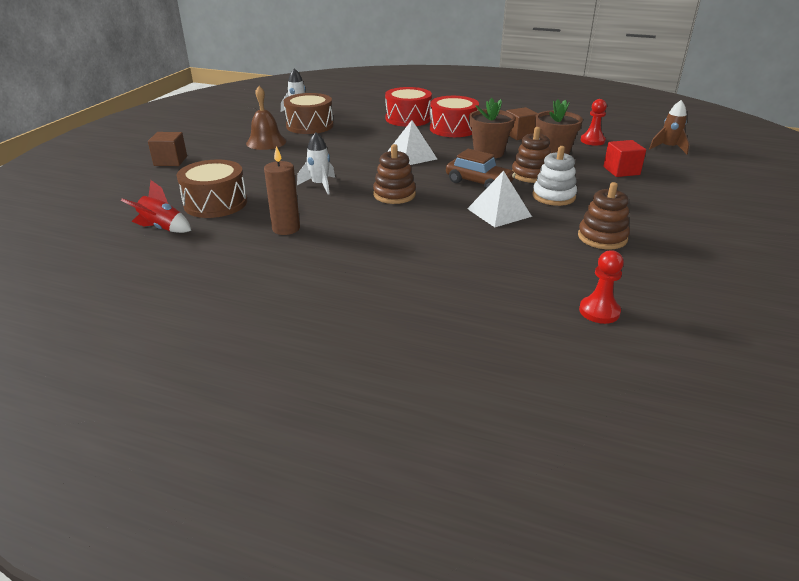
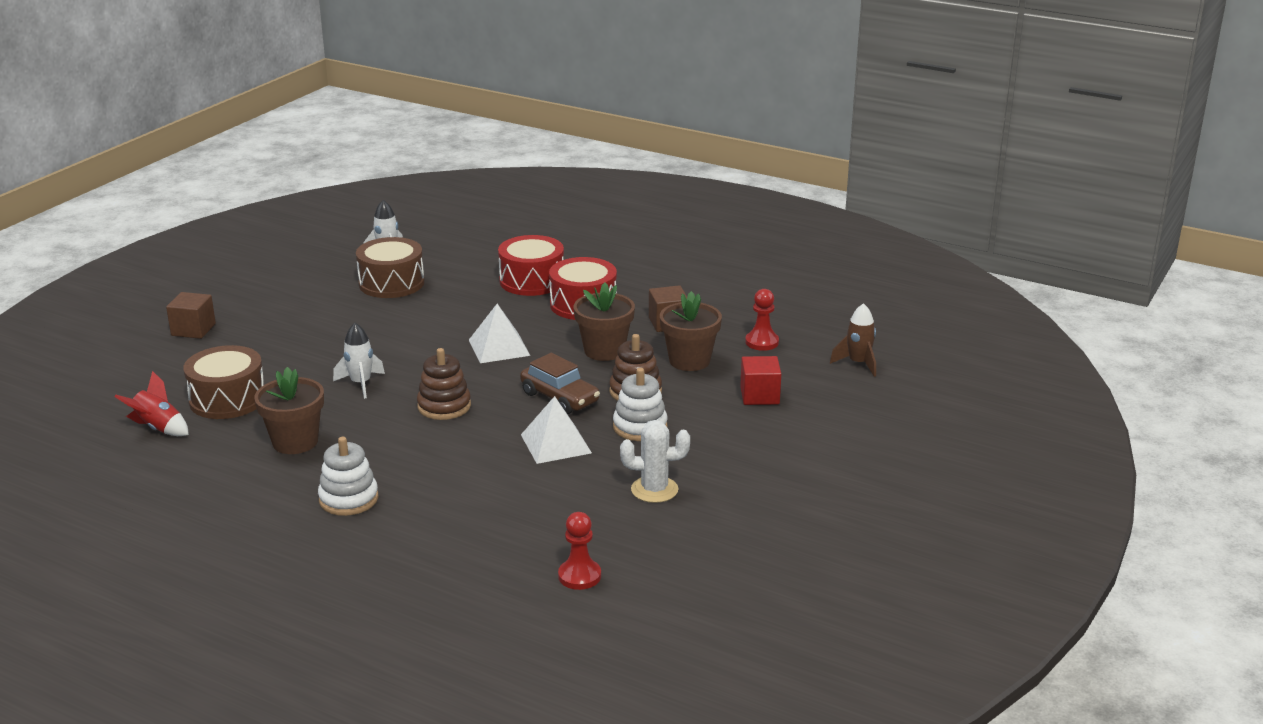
camera: 10 degrees right, 5 degrees down
brown bell [246,86,286,150] -> none
brown candle [264,146,300,235] -> brown flower pot [254,367,324,454]
brown stacking toy [578,182,630,249] -> white cactus [620,420,690,503]
none -> white stacking toy [318,437,379,516]

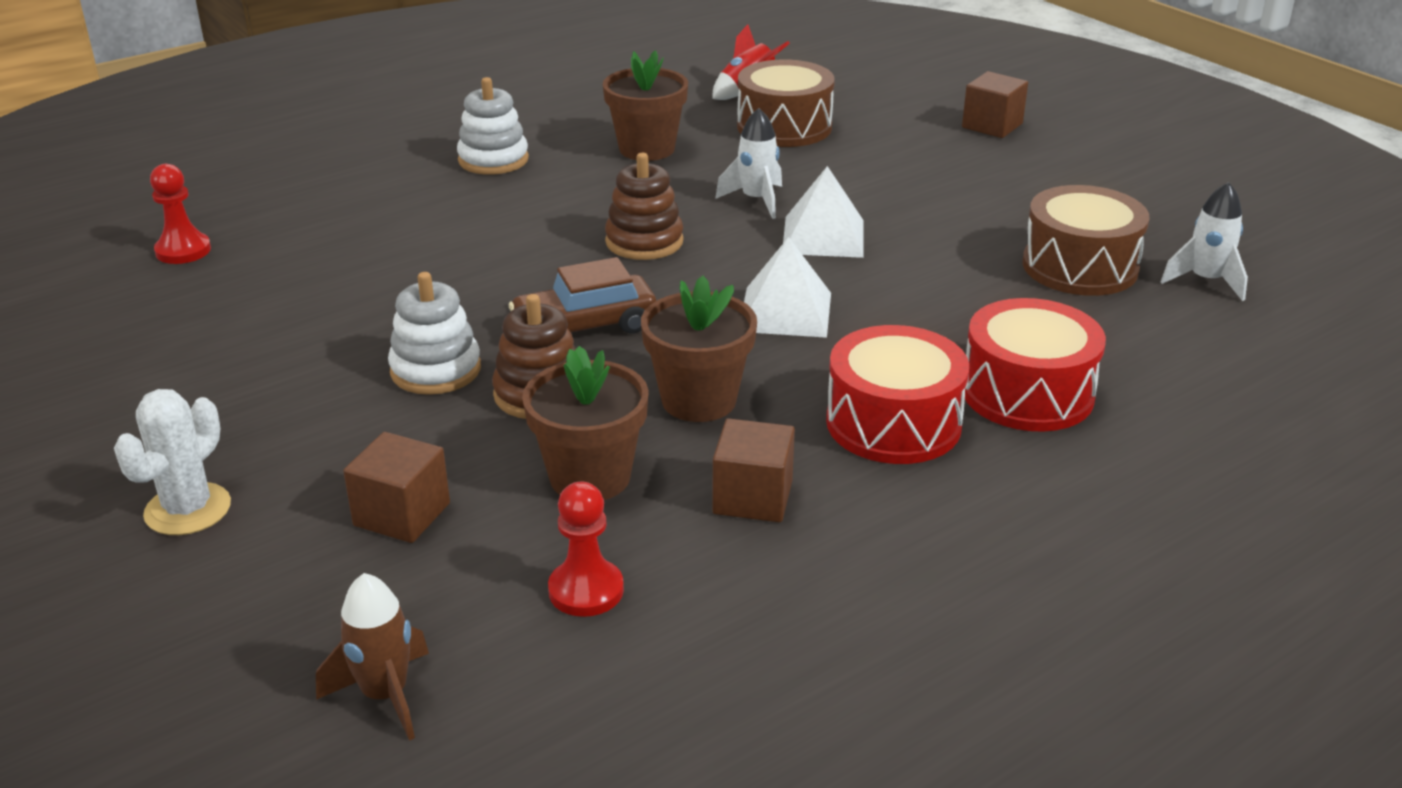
camera: 115 degrees right, 5 degrees up
white pyramid [521,396,592,464] -> white pyramid moved to [783,166,863,258]
white cactus [620,420,690,503] -> white cactus moved to [114,389,231,535]
red cube [740,356,781,405] -> brown cube [343,432,450,543]

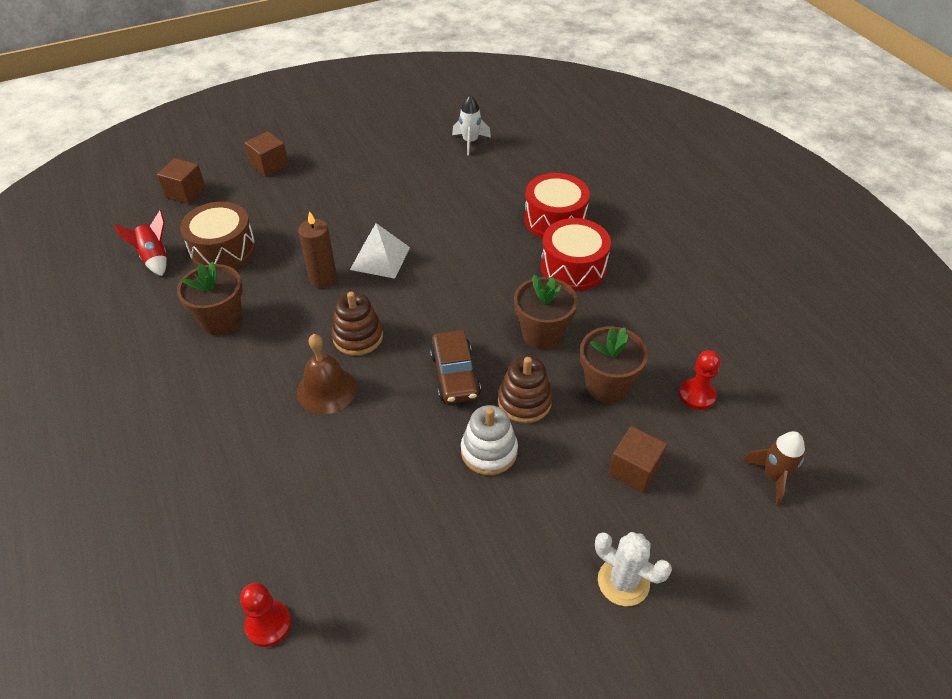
camera: 80 degrees left, 15 degrees up
white stacking toy [457,77,529,175] -> none
brown cube [712,418,795,522] -> brown cube moved to [157,158,206,204]
white rocket [715,108,782,219] -> brown candle [298,211,337,288]
white pyramid [744,237,831,338] -> none
brown drum [1022,185,1150,296] -> none
none -> brown bell [297,334,357,414]

